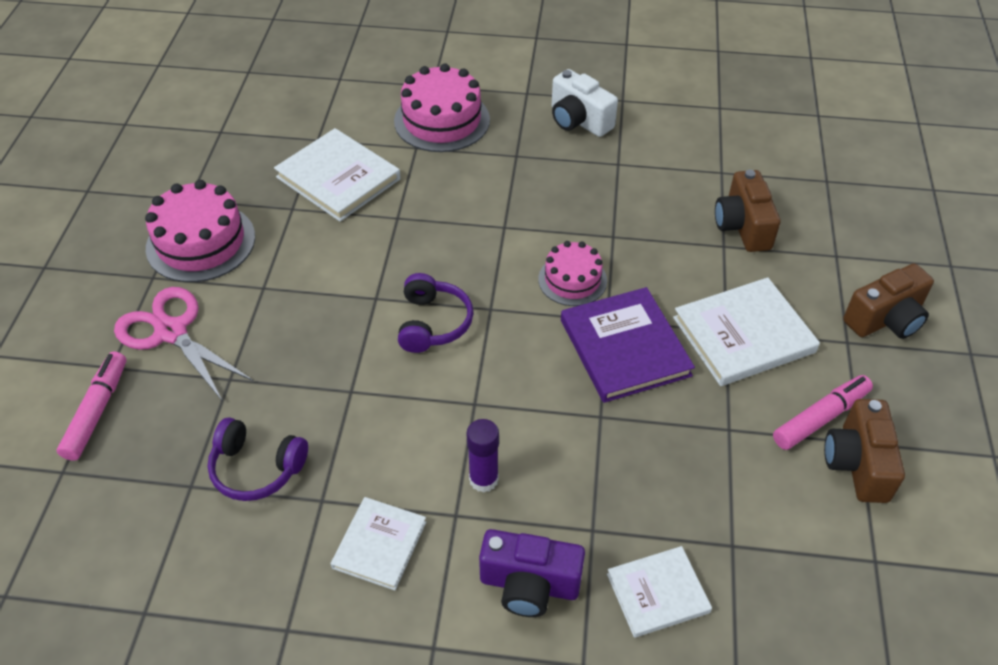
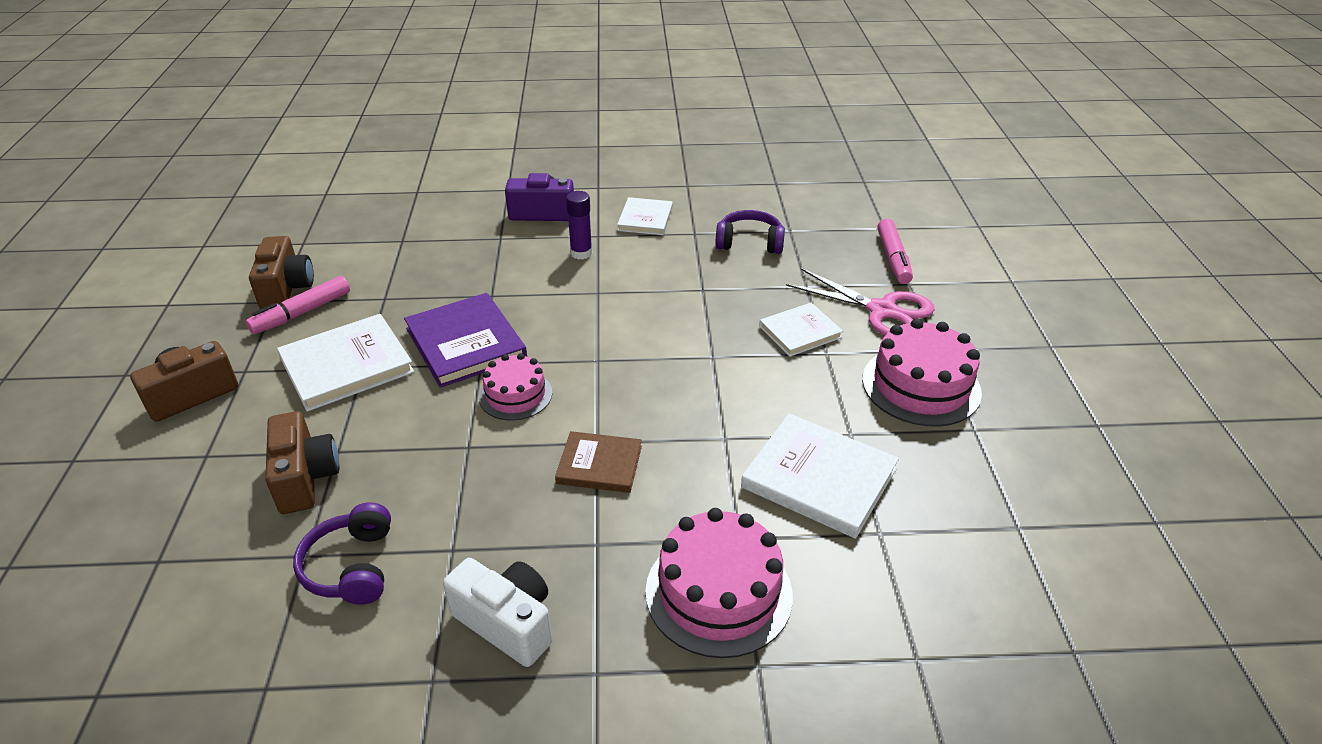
camera: 170 degrees right, 10 degrees down
purple headphones [398,273,473,353] -> purple headphones moved to [293,502,391,605]
white book [607,546,712,638] -> white book moved to [759,302,843,357]
none -> brown book [555,431,642,493]

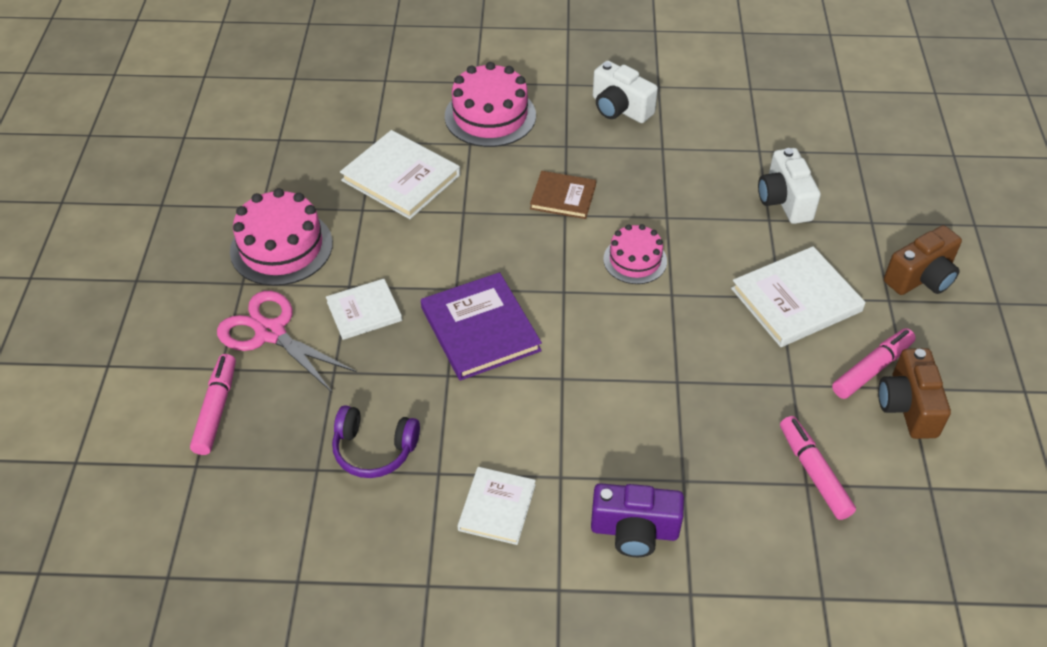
camera: 175 degrees left, 10 degrees up
brown camera [265,411,339,514] -> white camera [758,148,821,224]
purple headphones [293,502,391,605] -> none
purple book [404,293,527,388] -> purple book moved to [421,272,542,381]
purple glue stick [566,191,592,260] -> none
none -> pink marker [780,416,856,520]

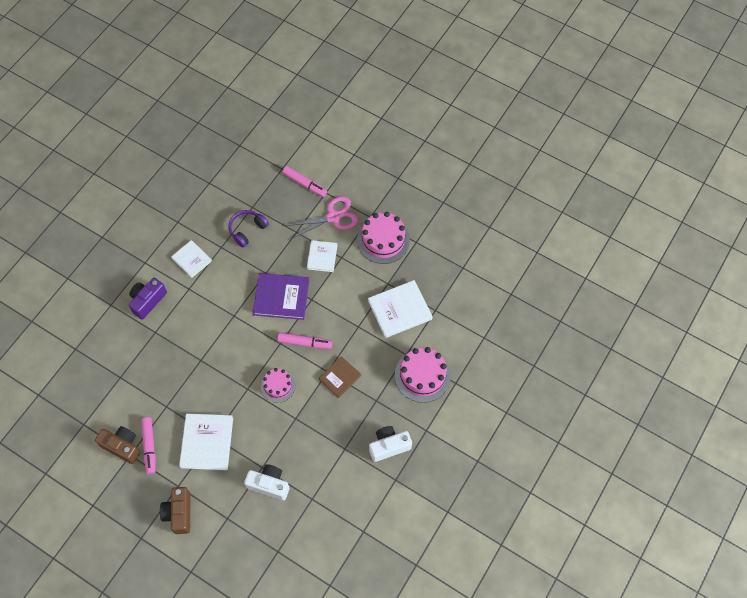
camera: 120 degrees right, 15 degrees up
pink marker [780,416,856,520] -> pink marker moved to [277,332,332,349]

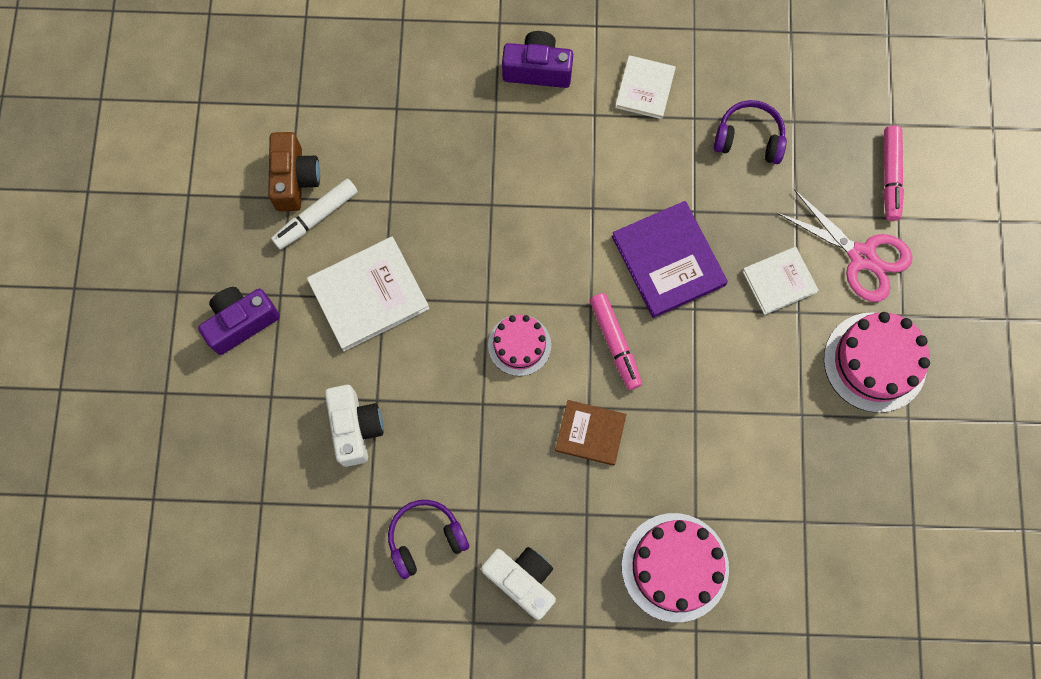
camera: 60 degrees right, 10 degrees up
pink marker [141,417,155,474] -> white marker [271,179,358,250]
brown camera [160,487,190,534] -> purple camera [198,287,280,355]
white book [368,280,433,338] -> none
none -> purple headphones [388,500,469,579]

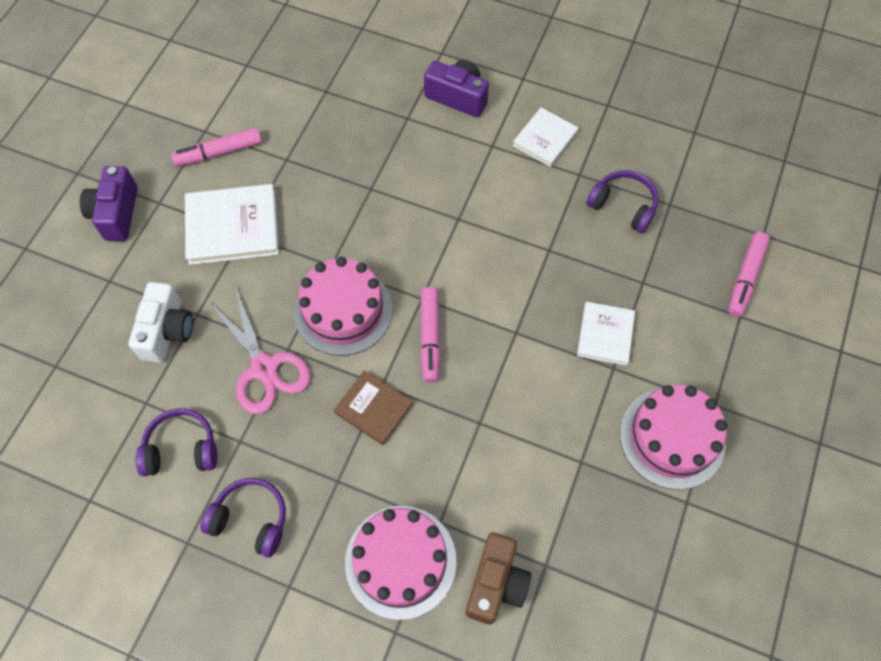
camera: 20 degrees right, 10 degrees down
purple camera [198,287,280,355] -> purple camera turned 75 degrees counterclockwise [80,166,138,241]
brown camera [268,132,320,211] -> brown camera moved to [466,533,531,624]
white marker [271,179,358,250] -> pink marker [171,127,262,166]
white camera [481,547,556,620] -> purple headphones [200,478,286,557]
pink cake [488,315,551,376] -> pink cake [294,257,393,356], size x1.61
purple book [612,201,728,318] -> none
white book [742,247,819,315] -> white book turned 75 degrees counterclockwise [577,302,635,366]
pink scissors [776,189,913,302] -> pink scissors moved to [209,288,311,414]

